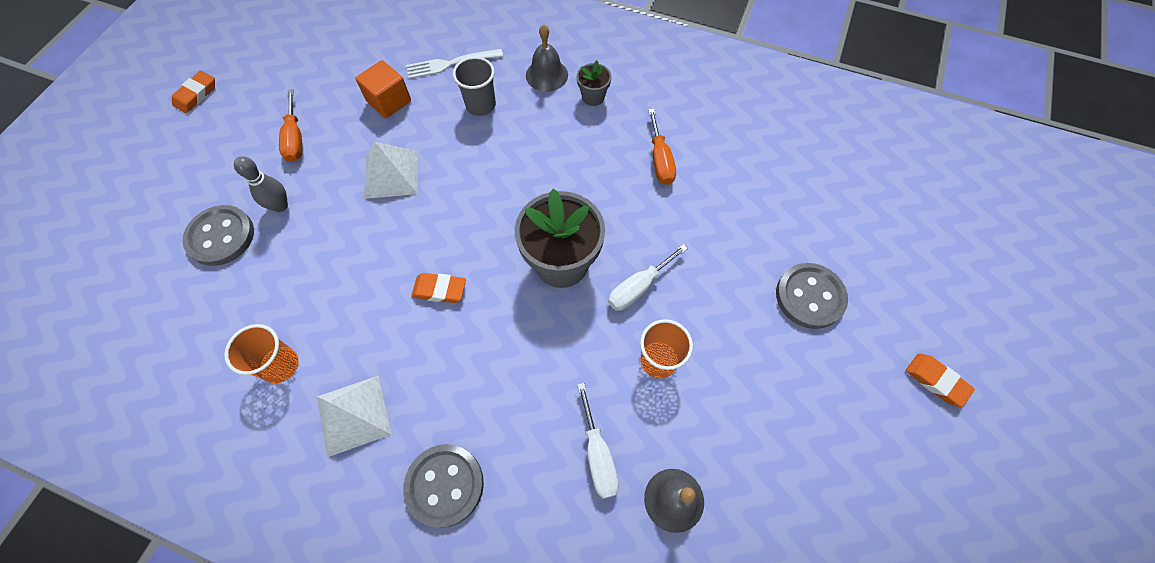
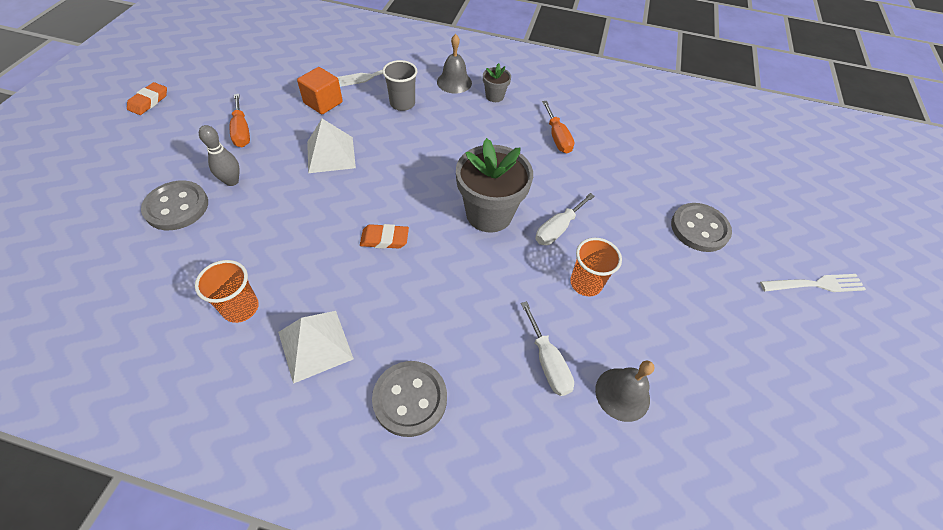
camera: 10 degrees left, 10 degrees down
orange eraser [906,354,975,407] -> white fork [760,274,866,292]

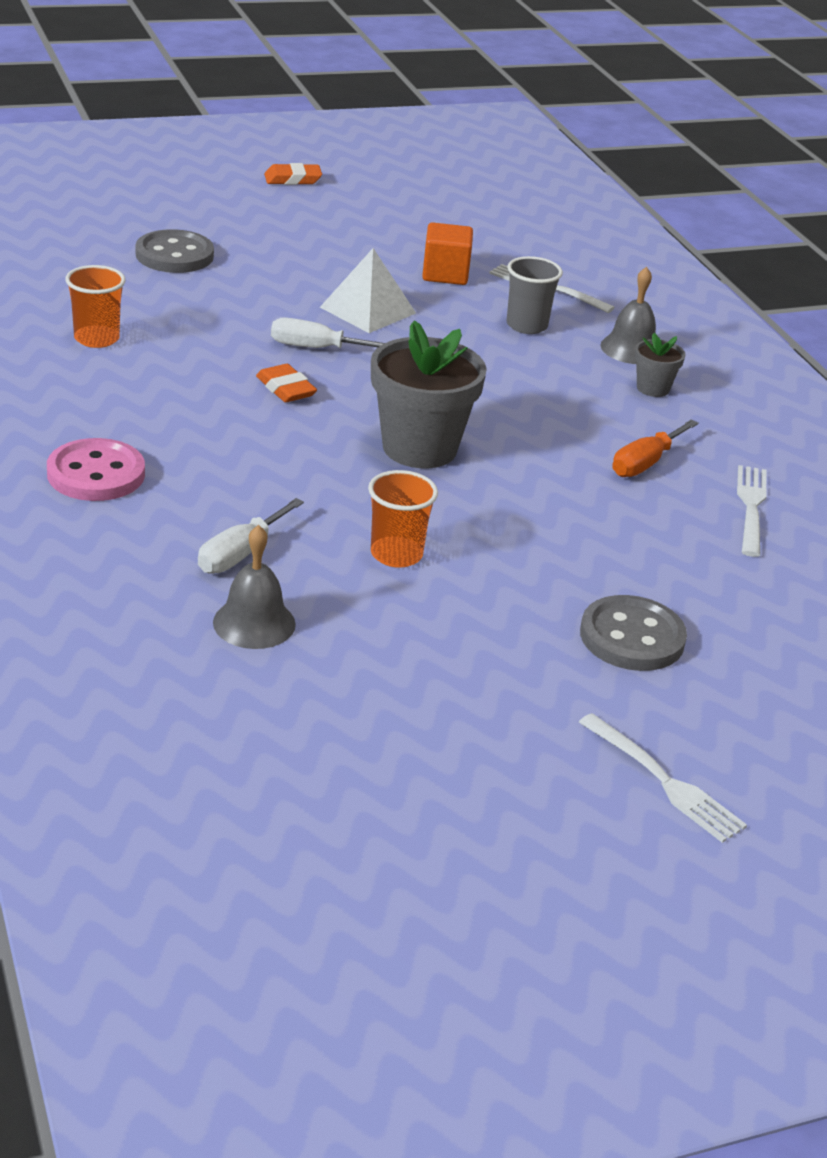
camera: 55 degrees right, 20 degrees down
grey bowling pin [199,125,240,186] -> none
orange screwdriver [230,94,250,147] -> none
white pyramid [278,311,354,384] -> none
grey button [372,361,447,437] -> pink button [47,438,145,501]
white screwdriver [535,193,594,245] -> white screwdriver moved to [271,318,384,348]
none -> white fork [737,465,767,557]

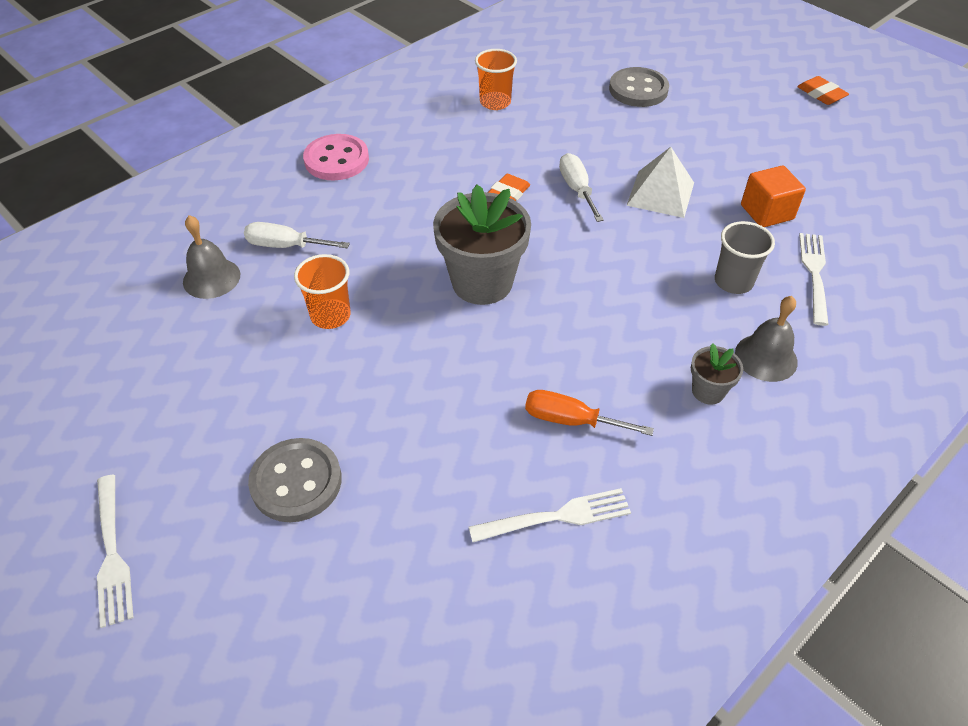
camera: 70 degrees right, 15 degrees up
white fork [579,713,747,843] -> white fork turned 45 degrees counterclockwise [97,475,134,628]

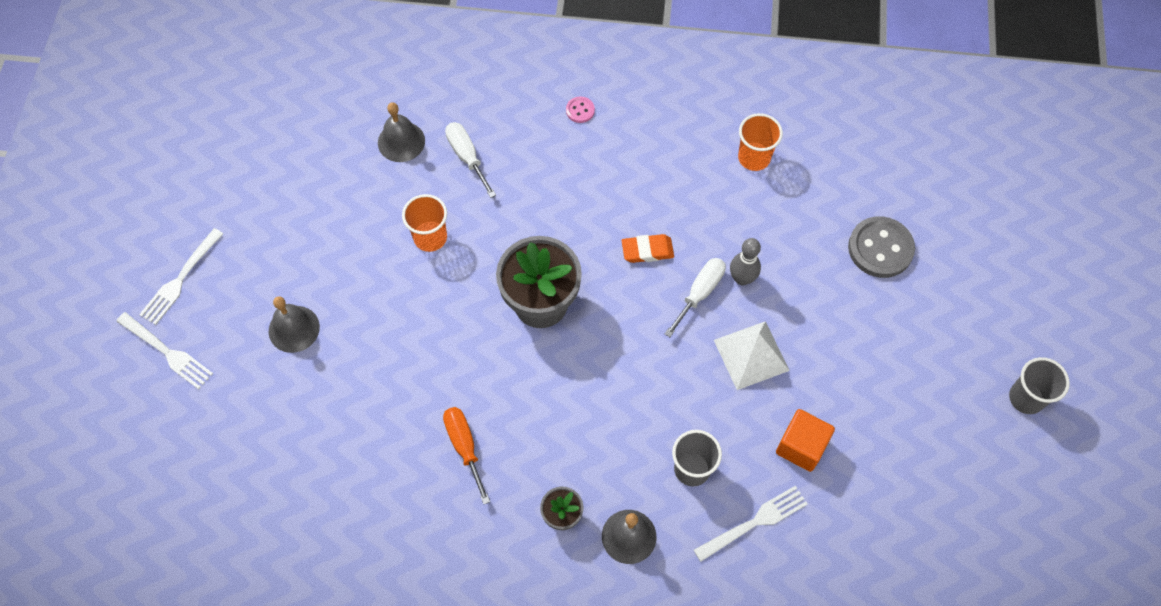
camera: 50 degrees right, 15 degrees up
grey button [248,438,342,522] -> grey bell [269,297,320,353]
pink button [303,134,369,180] -> pink button [566,97,595,123], size x0.47
white fork [469,488,631,542] -> white fork moved to [116,312,213,389]
orange eraser [797,76,849,105] -> grey cup [1009,357,1070,414]
none -> grey bowling pin [730,238,761,285]

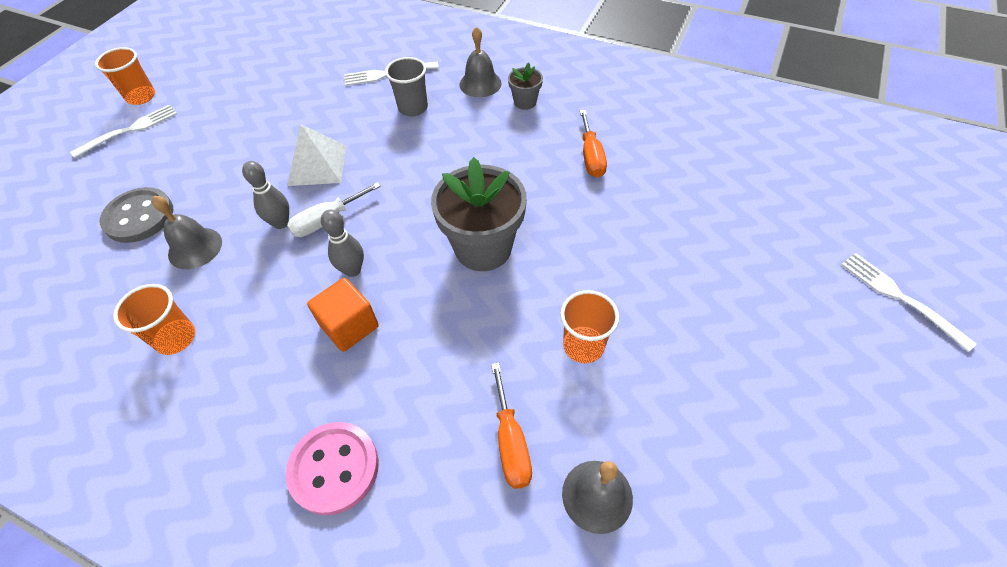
camera: 160 degrees left, 10 degrees down
white fork [139,228,223,325] -> white fork moved to [70,105,177,158]
grey bell [269,297,320,353] -> grey bell moved to [152,196,222,269]
white screwdriver [445,122,496,198] -> orange screwdriver [491,362,532,489]
pink button [566,97,595,123] -> pink button [286,422,379,515], size x2.12
orange eraser [622,234,674,263] -> grey bowling pin [321,209,364,277]
orange cube [776,409,835,472] -> orange cube moved to [307,278,379,352]
grey cup [1009,357,1070,414] -> orange cup [95,47,155,105]

